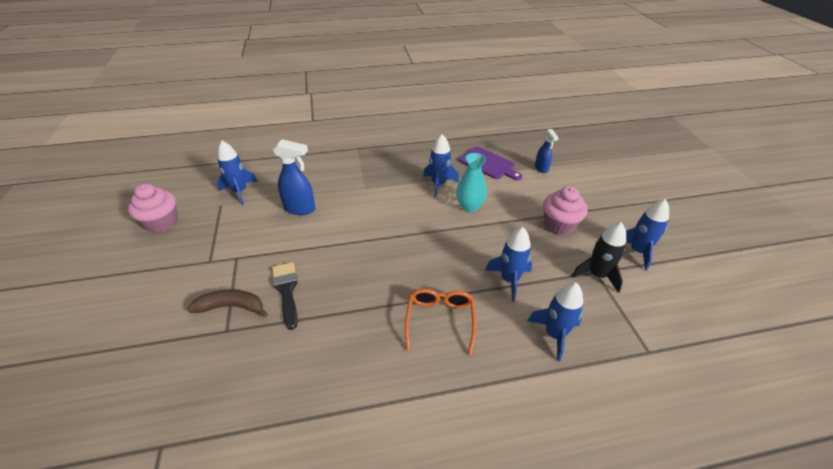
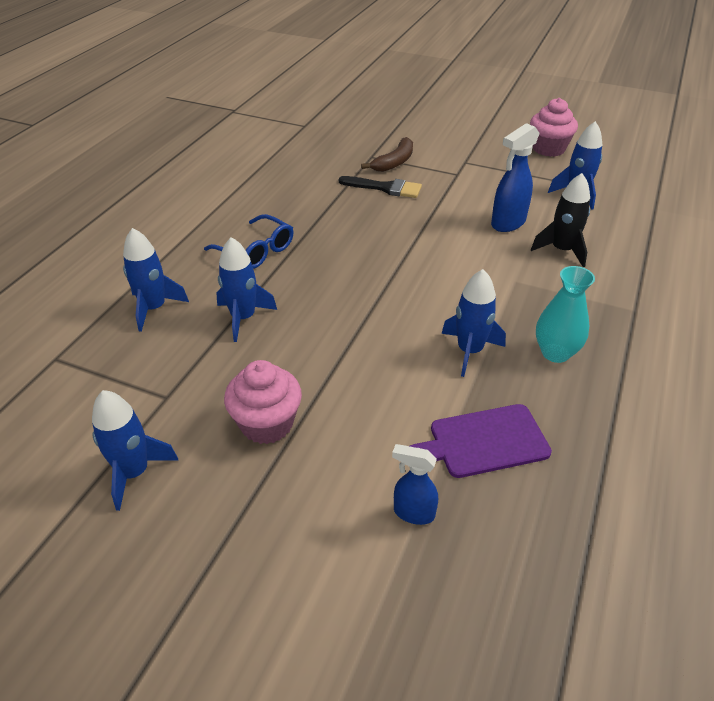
camera: 125 degrees right, 0 degrees up
orange glasses [405,289,476,355] -> blue glasses [204,214,294,269]
turquoise vase [456,153,487,212] -> turquoise vase moved to [536,266,595,363]
black rocket [572,222,626,293] -> black rocket moved to [531,173,590,267]

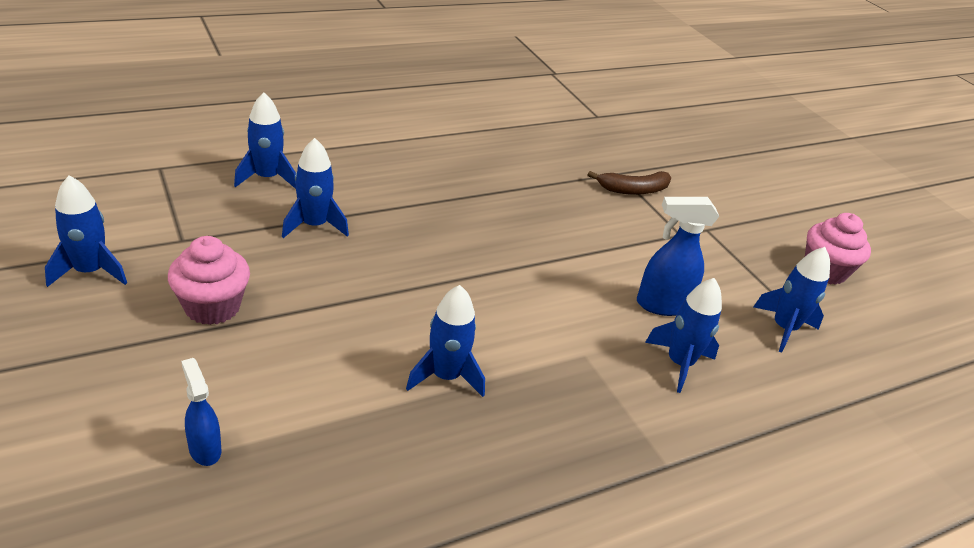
camera: 35 degrees right, 5 degrees down
blue glasses [204,214,294,269] -> none
black brush [339,176,422,198] -> none
purple cutting board [410,404,552,478] -> none
black rocket [531,173,590,267] -> blue rocket [645,278,722,393]
turquoise vase [536,266,595,363] -> none

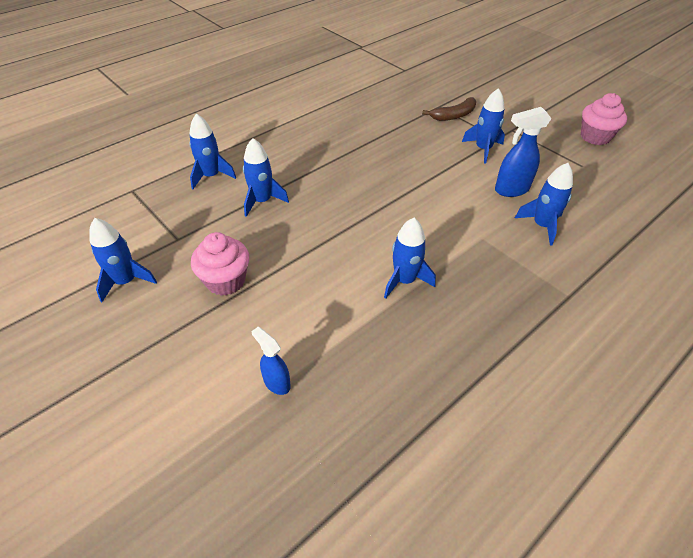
camera: 10 degrees left, 10 degrees up
blue rocket [754,247,830,353] -> blue rocket moved to [462,88,505,164]

